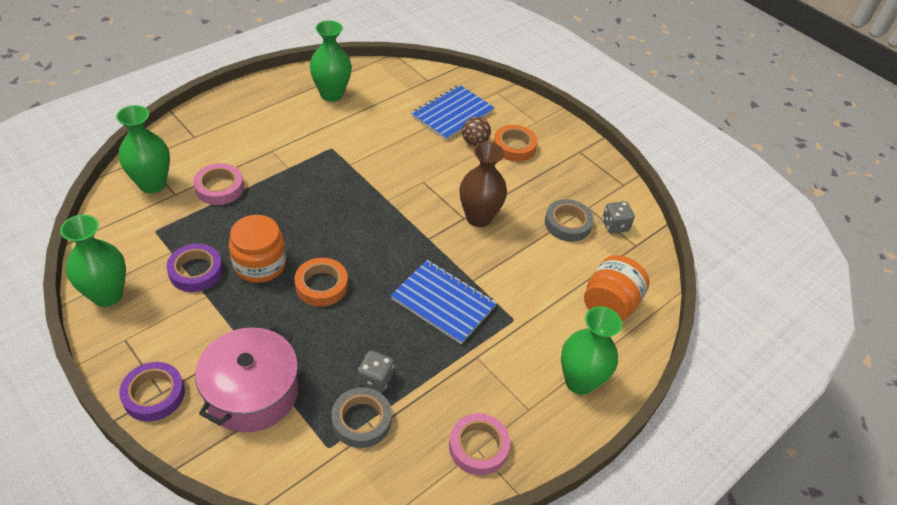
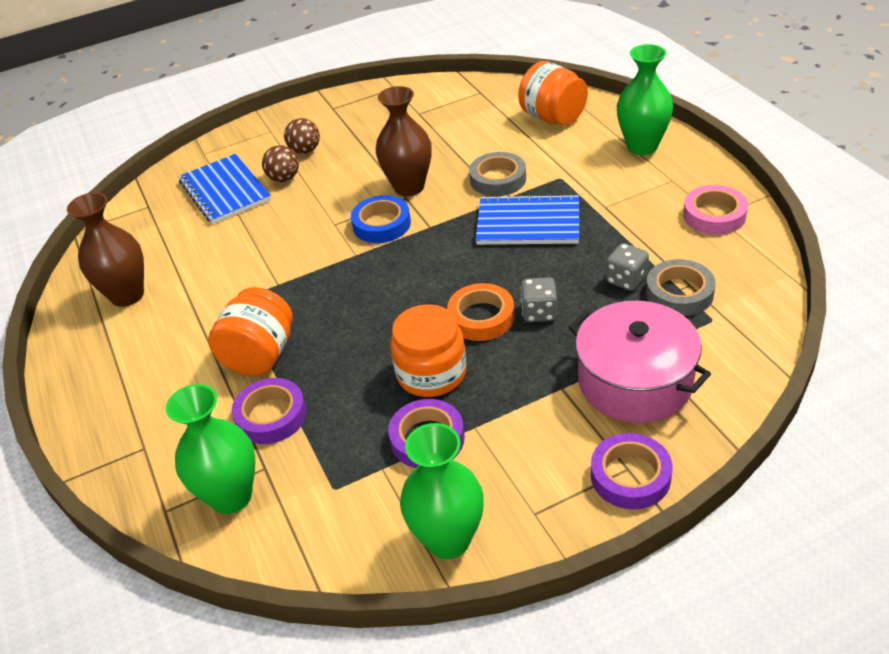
camera: 65 degrees left, 5 degrees down
pink tape [193,163,244,205] -> purple tape [232,378,307,444]
green vase [310,21,352,102] -> brown vase [67,192,144,307]
blue notebook [390,260,497,344] -> blue notebook turned 45 degrees clockwise [475,194,579,245]
orange tape [493,125,537,162] -> brown ball [284,118,320,154]
grey tape [545,199,594,242] -> grey tape moved to [469,152,526,197]
grey dice [602,201,635,234] -> grey dice moved to [521,277,557,322]
none -> orange jar [208,287,293,376]
none -> blue tape [351,195,411,243]

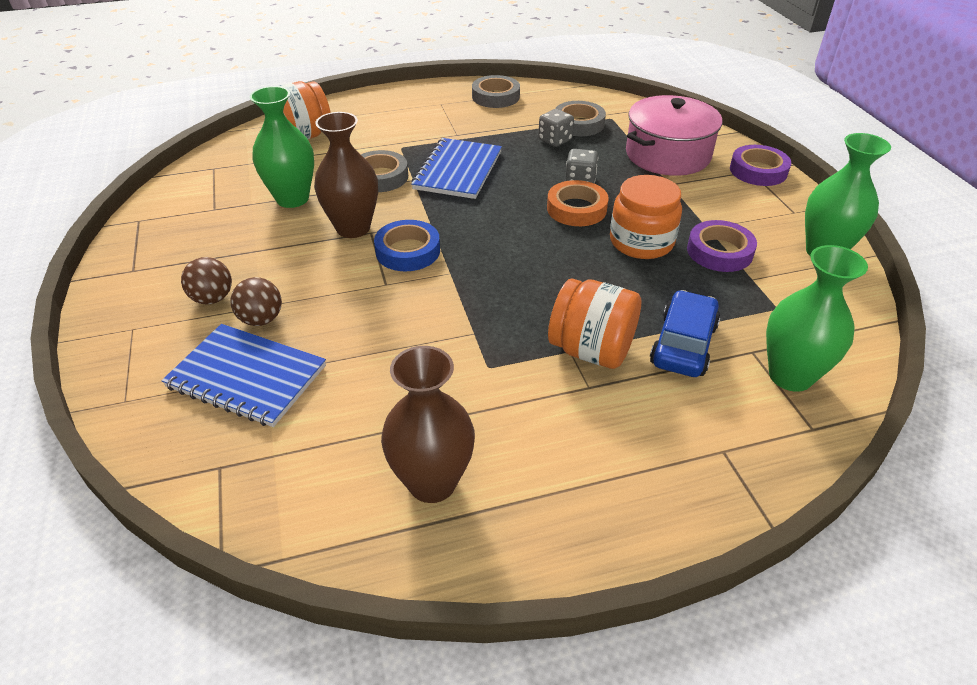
camera: 85 degrees left, 0 degrees up
blue notebook [178,154,271,224] -> blue notebook turned 45 degrees clockwise [162,324,326,427]
purple tape [232,378,307,444] -> blue car [650,290,720,377]
green vase [617,44,673,155] -> green vase moved to [250,86,314,208]
pink tape [683,185,748,235] -> grey tape [472,75,520,108]

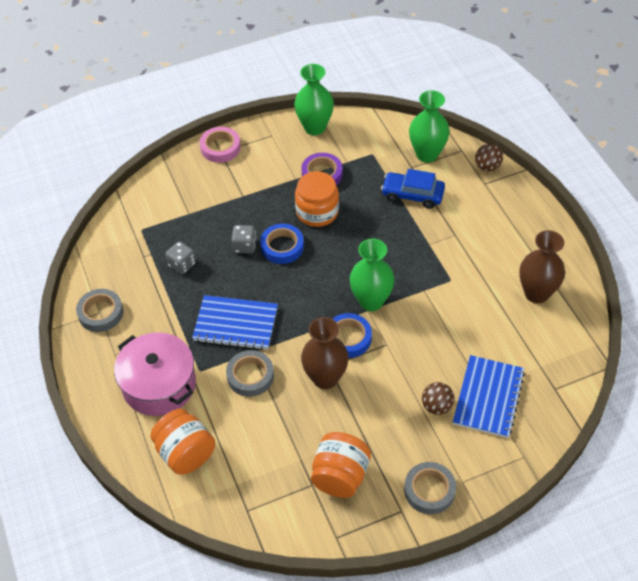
camera: 95 degrees left, 10 degrees up
brown ball [181,257,232,305] -> brown ball moved to [475,144,503,171]
green vase [250,86,314,208] -> green vase moved to [349,238,395,311]
orange tape [547,180,609,226] -> blue tape [260,223,304,264]
orange jar [548,279,641,369] -> orange jar moved to [311,432,371,498]
grey tape [555,101,606,136] -> grey tape moved to [404,462,456,514]
pink pot [626,95,722,176] -> pink pot moved to [114,332,196,416]
purple tape [730,145,791,186] -> pink tape [200,127,241,163]

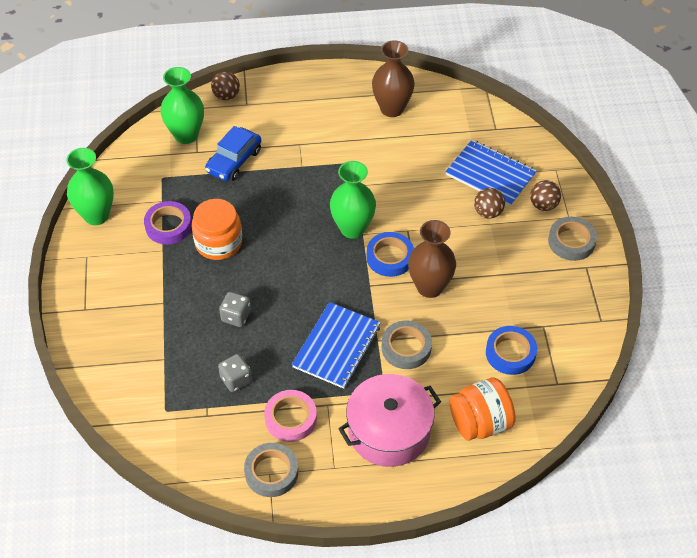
camera: 75 degrees left, 0 degrees up
pink tape [200,127,241,163] -> pink tape moved to [264,390,317,442]
blue tape [260,223,304,264] -> blue tape moved to [486,326,537,375]
orange jar [311,432,371,498] -> none
none -> brown ball [530,180,561,211]

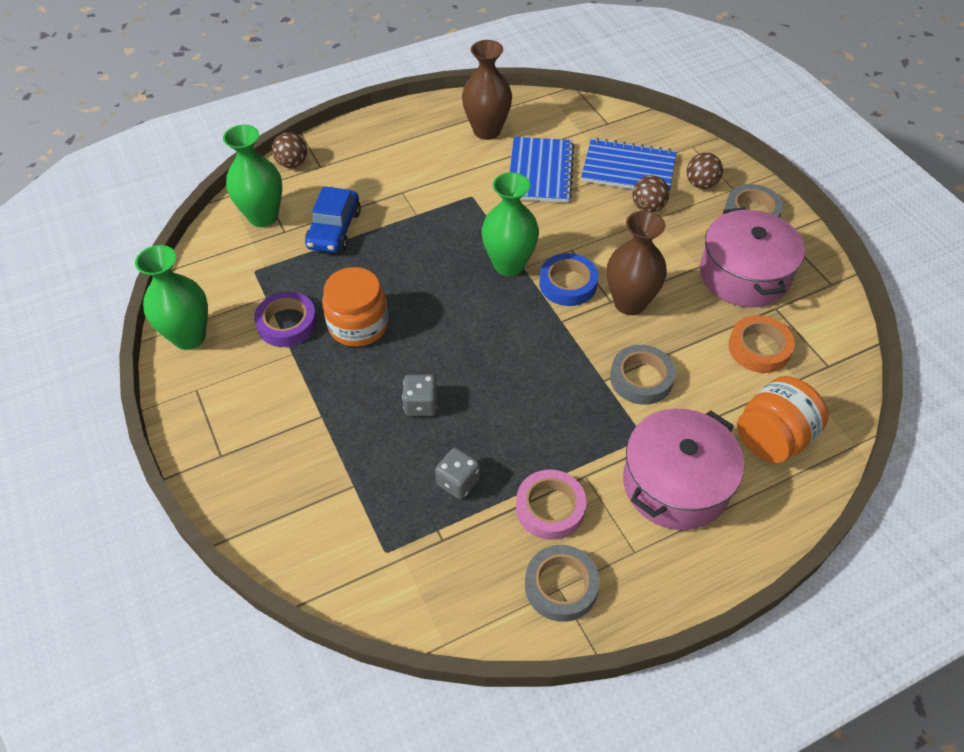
camera: 20 degrees left, 0 degrees up
blue notebook [292,302,381,389] -> blue notebook moved to [510,137,575,203]
blue tape [486,326,537,375] -> orange tape [728,315,795,373]
none -> pink pot [700,207,805,307]

